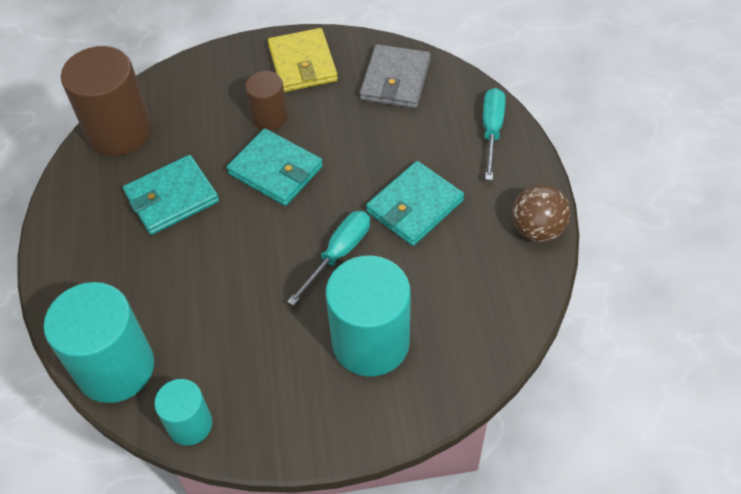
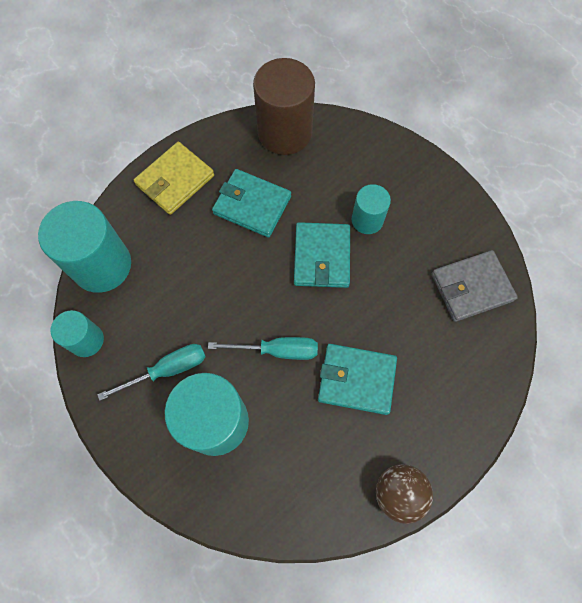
camera: 55 degrees right, 15 degrees up
brown cylinder [245,71,288,130] -> turquoise cylinder [352,184,391,234]
yellow wallet [268,28,338,92] -> yellow wallet moved to [134,142,214,215]
turquoise screwdriver [483,88,505,180] -> turquoise screwdriver moved to [97,344,206,401]

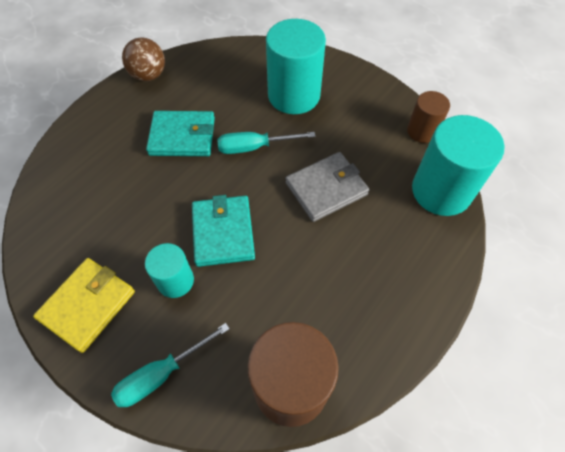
camera: 170 degrees right, 10 degrees down
turquoise cylinder [51,310,104,357] -> brown cylinder [407,91,450,143]
turquoise screwdriver [97,344,206,401] -> turquoise screwdriver moved to [111,323,230,407]
yellow wallet [134,142,214,215] -> yellow wallet moved to [33,258,135,353]
turquoise wallet [212,169,291,238] -> none
grey wallet [432,250,518,322] -> grey wallet moved to [285,152,369,222]

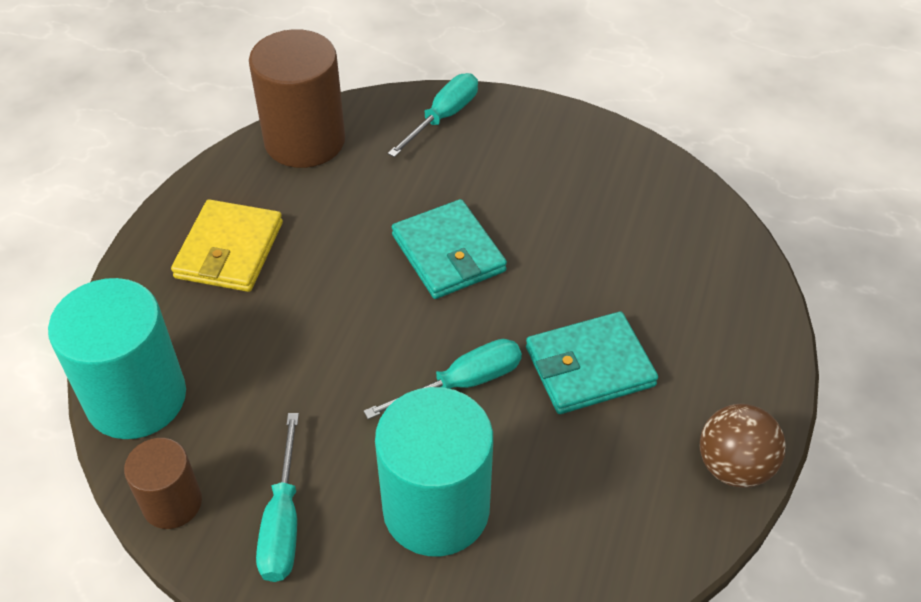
camera: 160 degrees right, 10 degrees down
yellow wallet [33,258,135,353] -> yellow wallet moved to [171,199,283,292]
turquoise cylinder [145,243,194,298] -> none
grey wallet [285,152,369,222] -> none
none -> turquoise screwdriver [256,413,299,582]

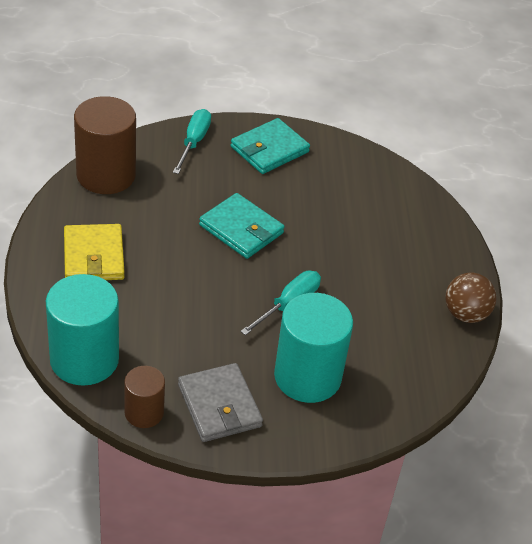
camera: 25 degrees left, 5 degrees down
turquoise screwdriver [256,413,299,582] -> grey wallet [178,363,263,442]
turquoise wallet [526,312,658,414] -> turquoise wallet moved to [231,118,310,174]

